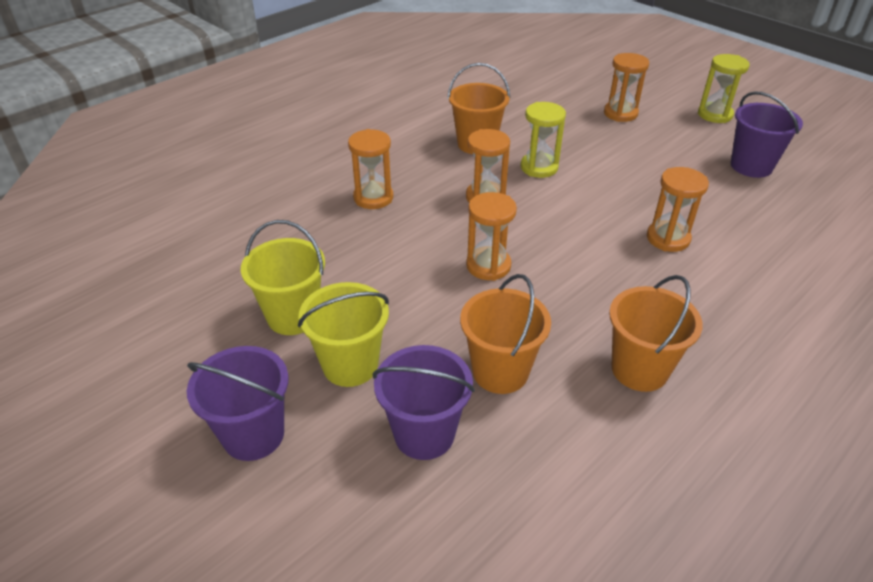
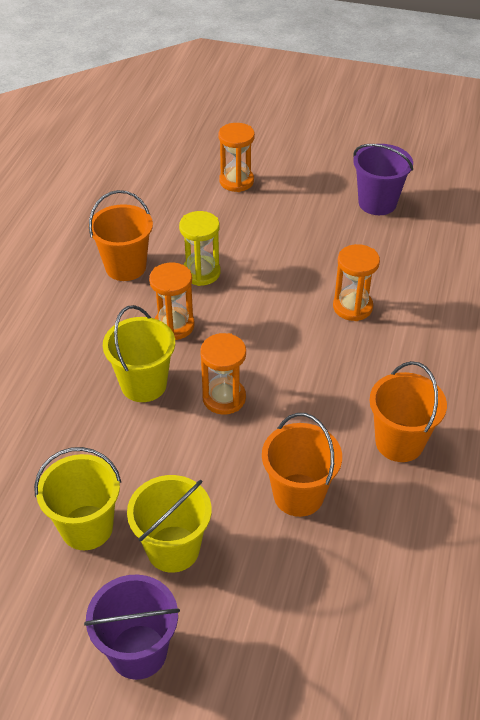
camera: 30 degrees left, 5 degrees up
orange hourglass [348,129,393,209] -> none
purple bucket [373,345,475,460] -> none
yellow hourglass [698,54,750,123] -> none
none -> yellow bucket [103,305,175,402]

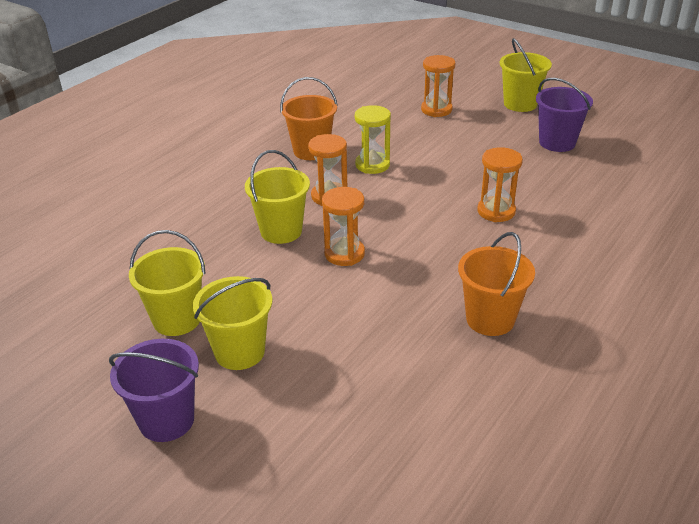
camera: 20 degrees right, 10 degrees down
orange bucket [262,413,342,517] -> none
none -> yellow bucket [500,38,552,112]

